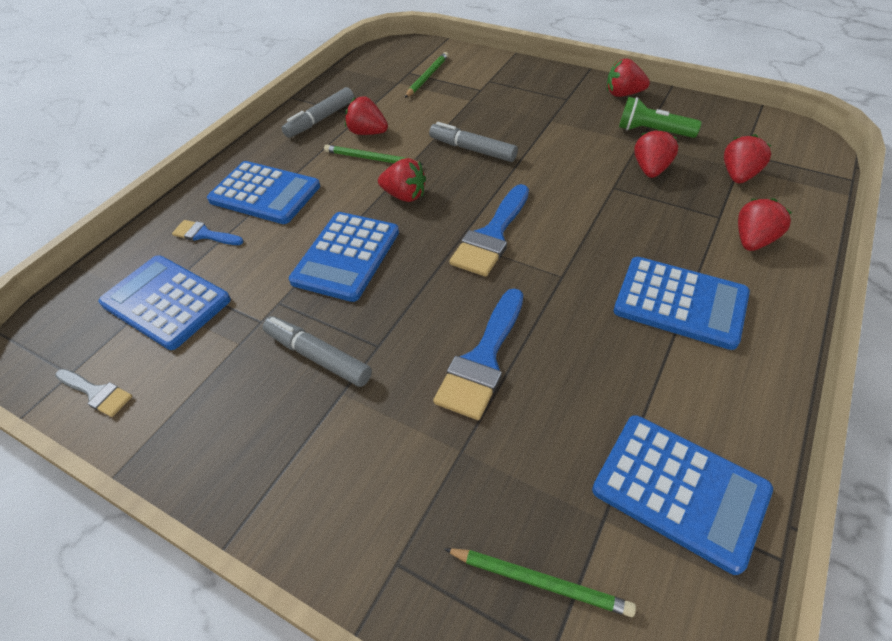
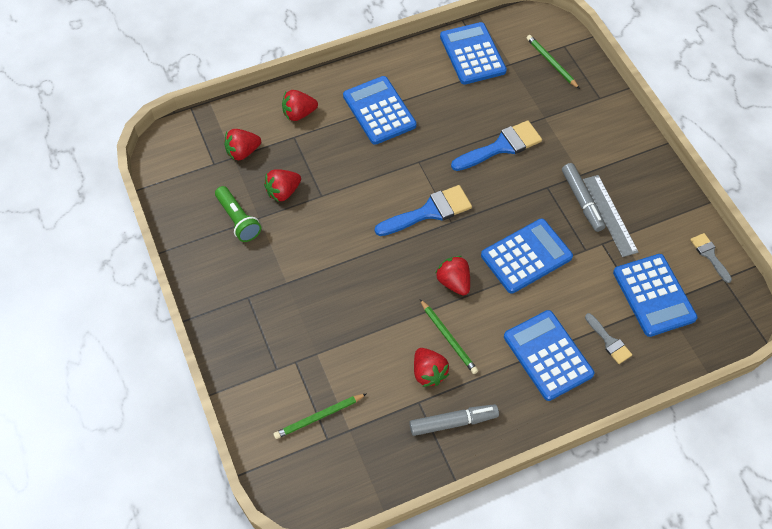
camera: 145 degrees left, 10 degrees up
blue brush [172,220,243,245] -> grey brush [585,313,632,364]
grey marker [429,122,518,162] -> none
red strawberry [607,59,650,97] -> none
none -> grey ruler [583,175,639,257]

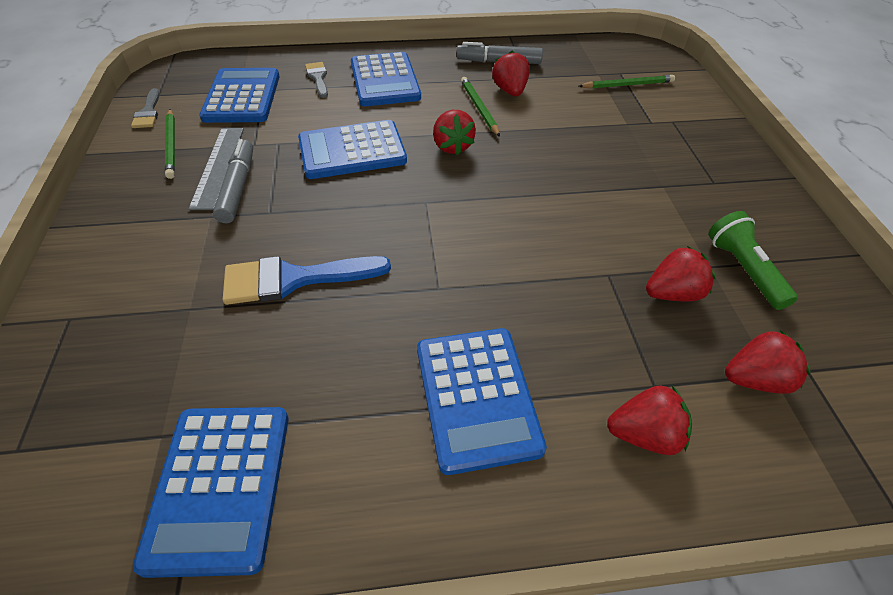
camera: 165 degrees left, 10 degrees down
blue brush [375,185,472,236] -> none
green pencil [527,35,580,89] -> green pencil moved to [165,109,175,179]

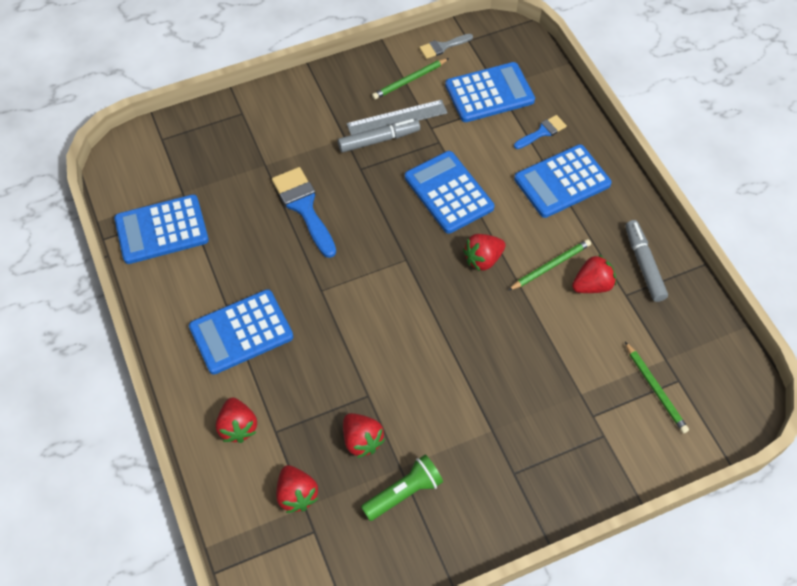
camera: 75 degrees right, 10 degrees up
grey brush [305,62,328,98] -> blue brush [514,115,567,149]

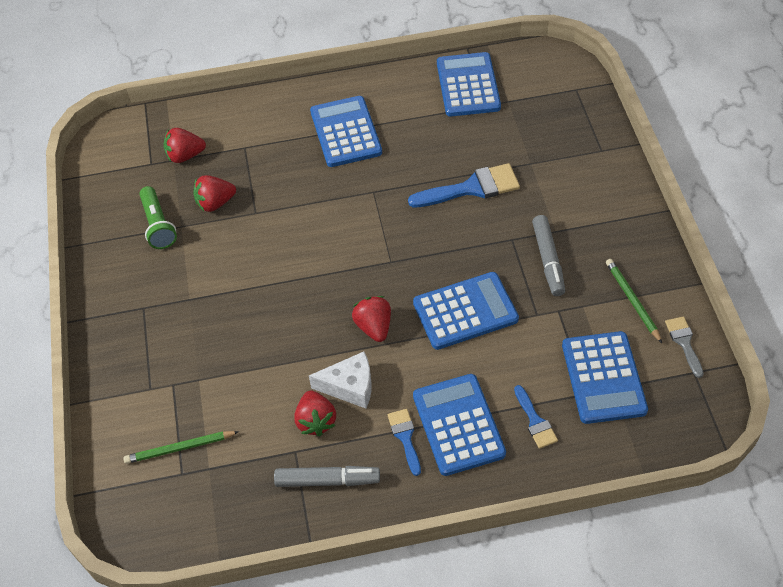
camera: 105 degrees right, 5 degrees down
red strawberry [216,398,257,443] -> none
grey ruler [347,100,447,135] -> none
green pencil [508,239,591,291] -> white cheese [309,352,372,408]
none -> blue brush [388,409,421,476]

